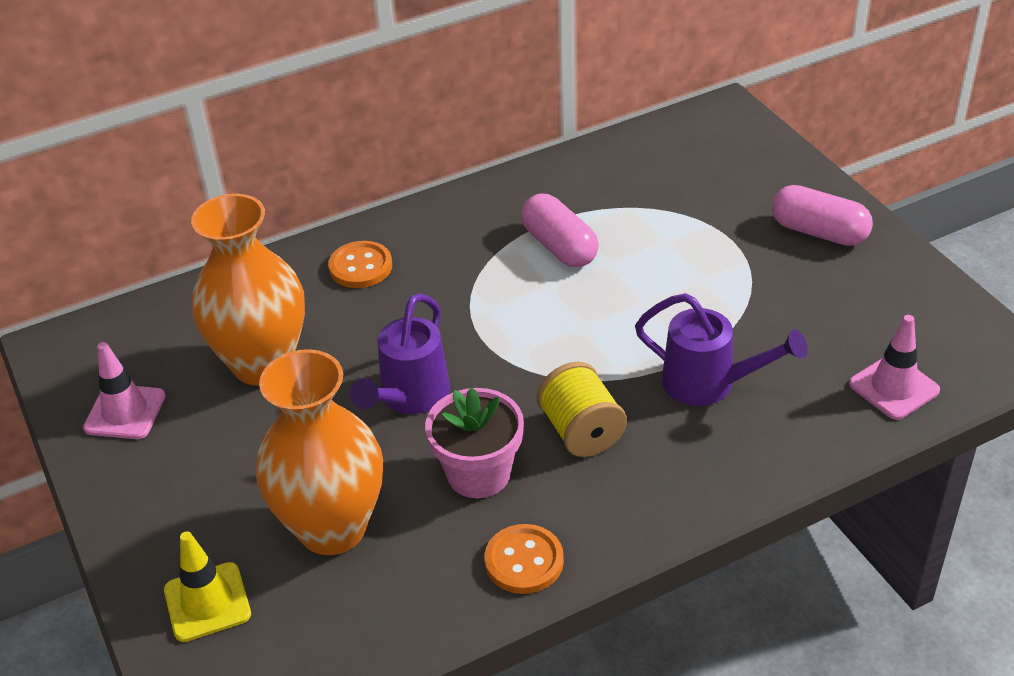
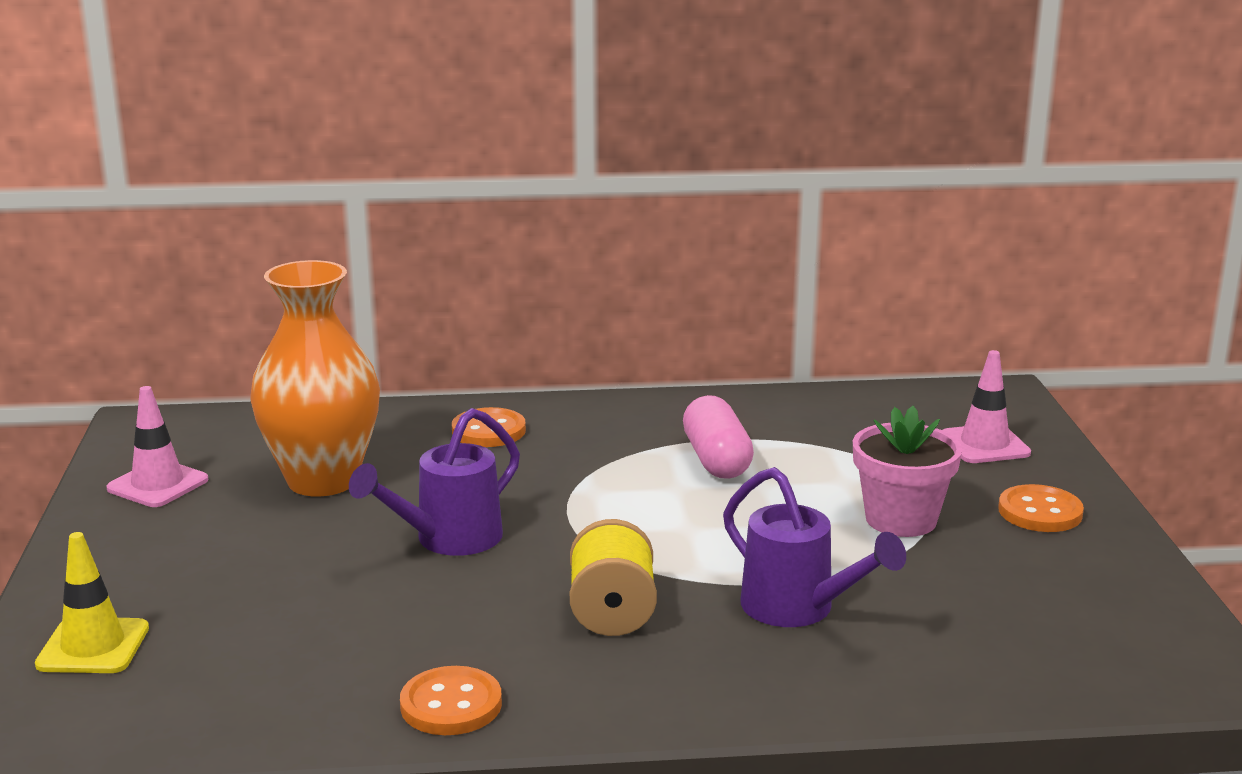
camera: 20 degrees right, 20 degrees down
orange vase [256,349,383,555] -> none
pink flower pot [425,388,524,498] -> pink flower pot moved to [853,406,962,537]
pink capsule [772,185,873,246] -> orange button [998,484,1084,532]
pink traffic cone [849,315,940,420] -> pink traffic cone moved to [943,350,1031,463]

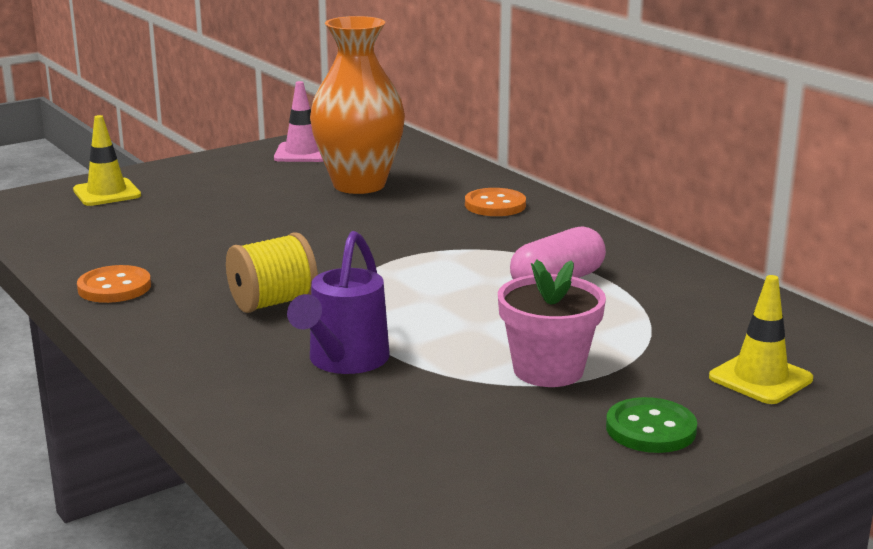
camera: 60 degrees right, 0 degrees up
purple watering can [349,408,520,556] -> none
pink traffic cone [943,350,1031,463] -> yellow traffic cone [709,275,813,404]
orange button [998,484,1084,532] -> green button [606,397,697,453]

